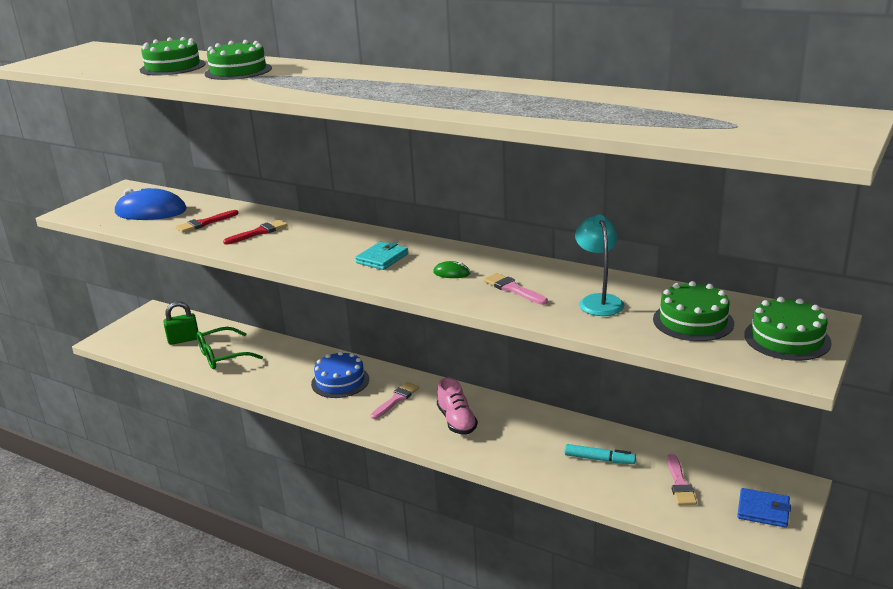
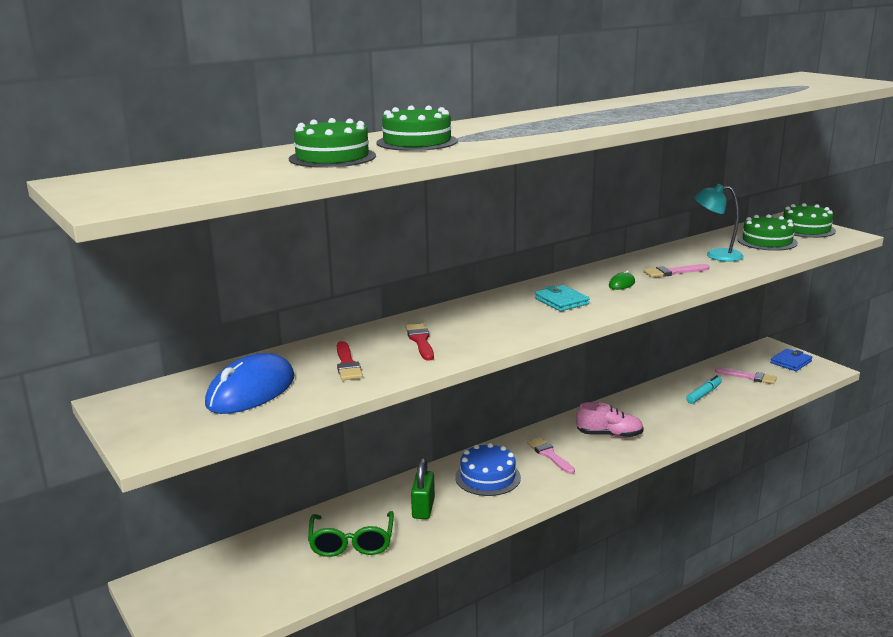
camera: 65 degrees left, 5 degrees down
green padlock [163,301,198,345] -> green padlock moved to [411,458,435,519]

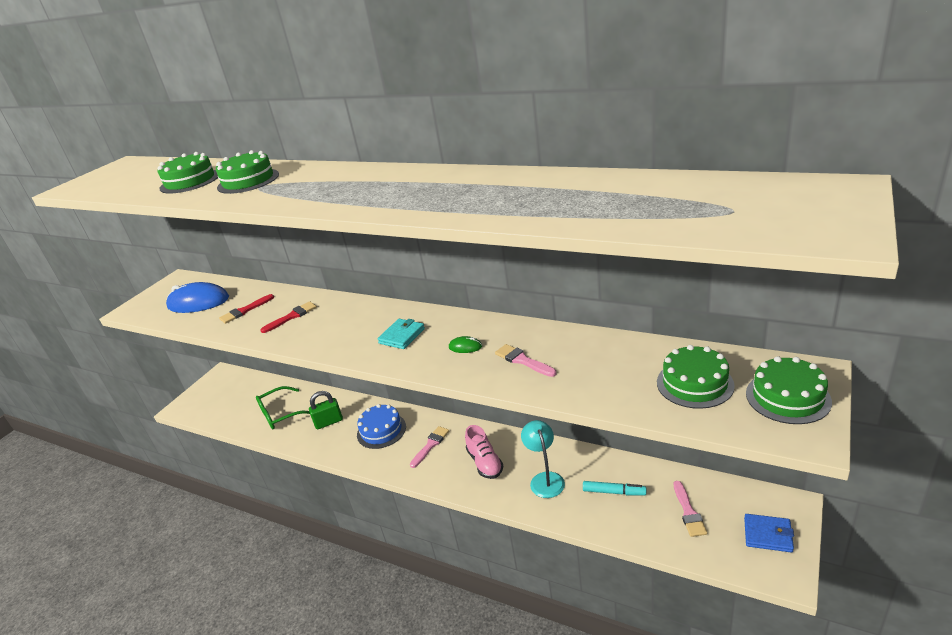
camera: 65 degrees right, 10 degrees up
turquoise lamp [694,184,744,262] -> turquoise lamp moved to [521,420,565,498]

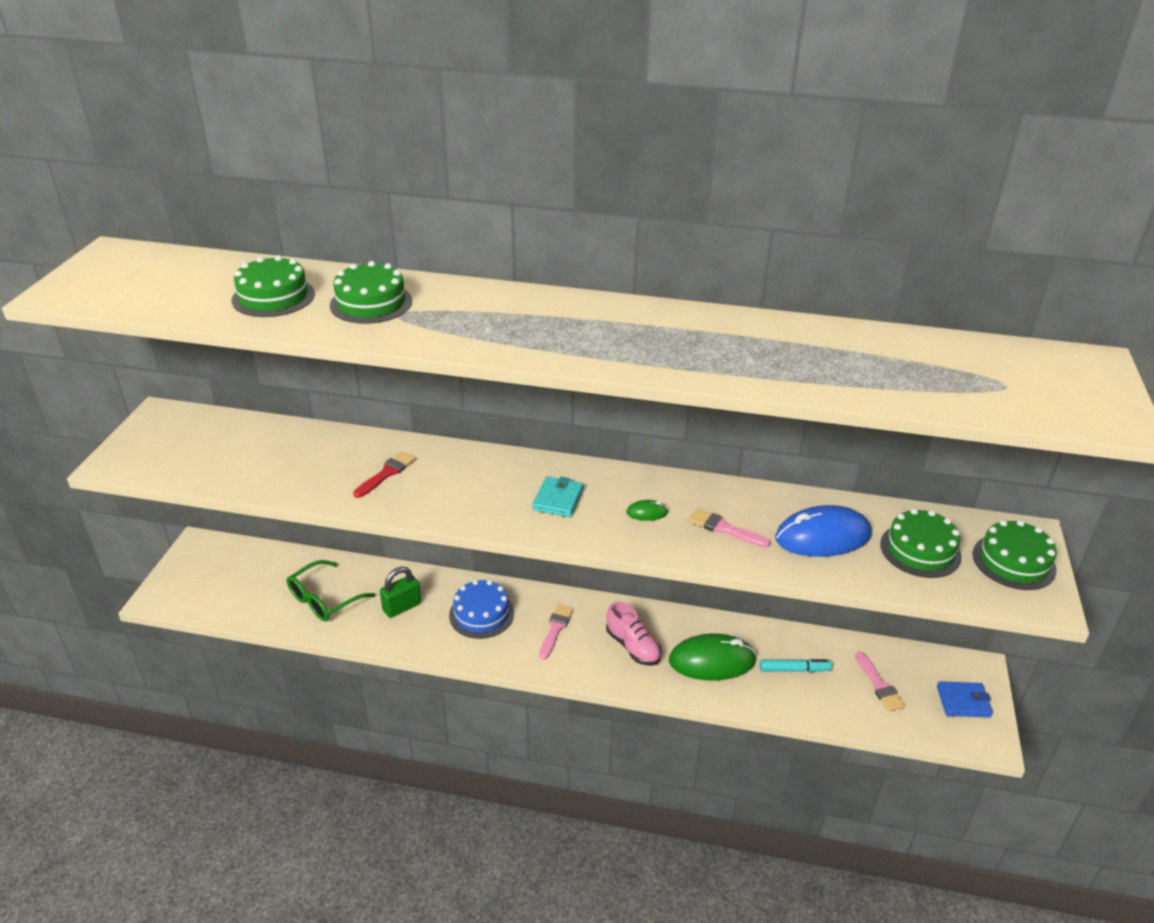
camera: 20 degrees left, 5 degrees up
blue mouse [166,282,229,313] -> blue mouse moved to [775,505,872,557]
red brush [219,294,274,324] -> none
turquoise lamp [521,420,565,498] -> green mouse [669,633,756,680]

